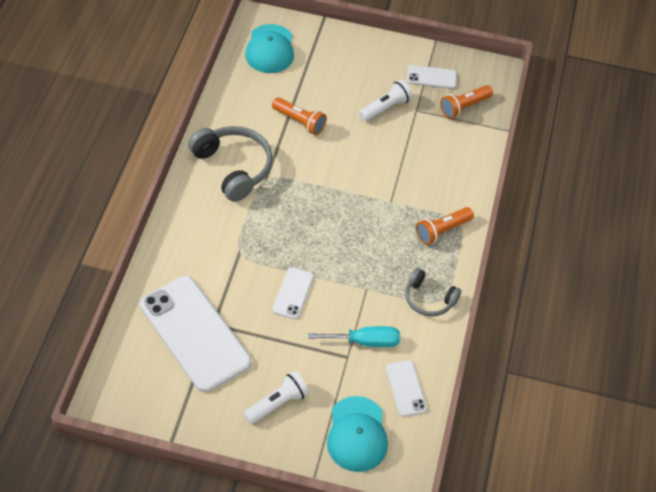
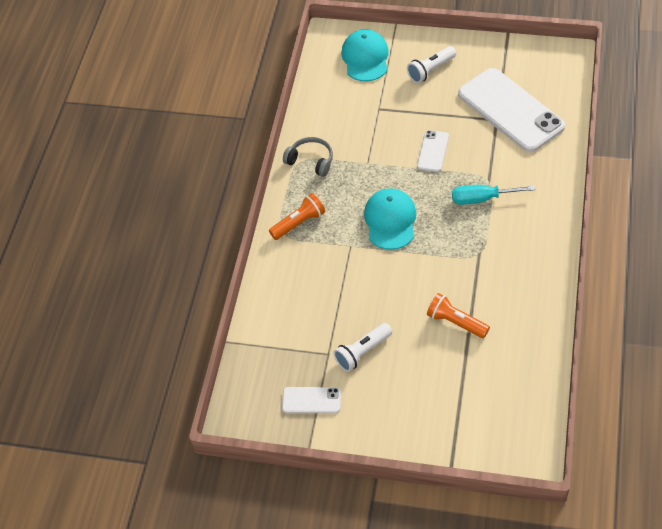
camera: 175 degrees left, 0 degrees up
grey headphones [188,126,273,202] -> none
turquoise cap [245,24,294,73] -> turquoise cap moved to [364,189,416,250]
turquoise screwdriver [308,326,400,347] -> turquoise screwdriver moved to [452,185,535,205]
white phone [386,360,427,417] -> none
orange flashlight [440,85,493,119] -> none

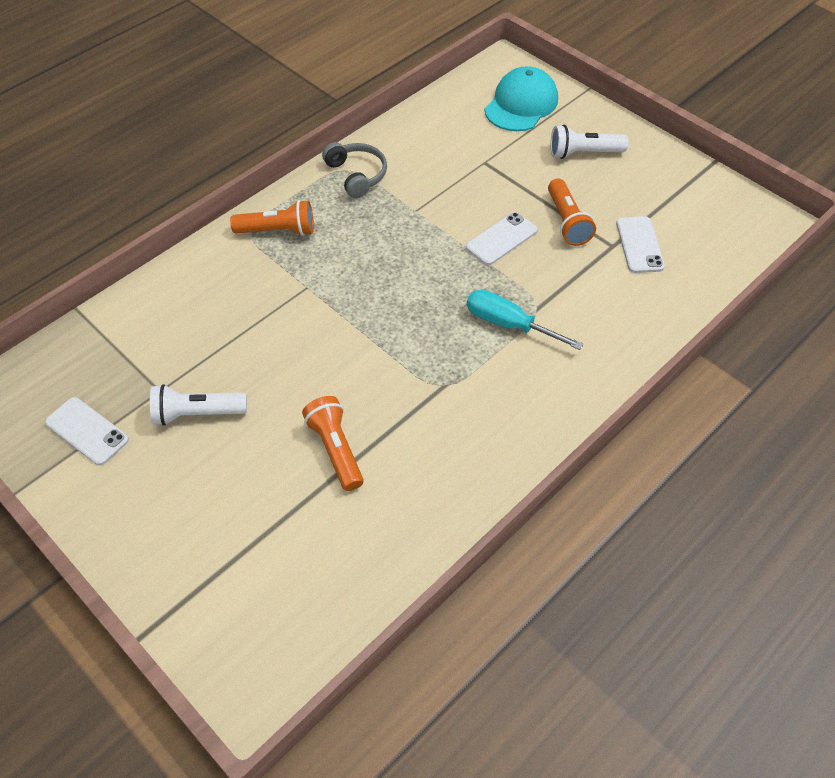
camera: 30 degrees right, 0 degrees up
turquoise cap [364,189,416,250] -> none
white phone [458,68,565,152] -> white phone [616,216,665,273], size x0.46
none -> orange flashlight [548,178,596,246]

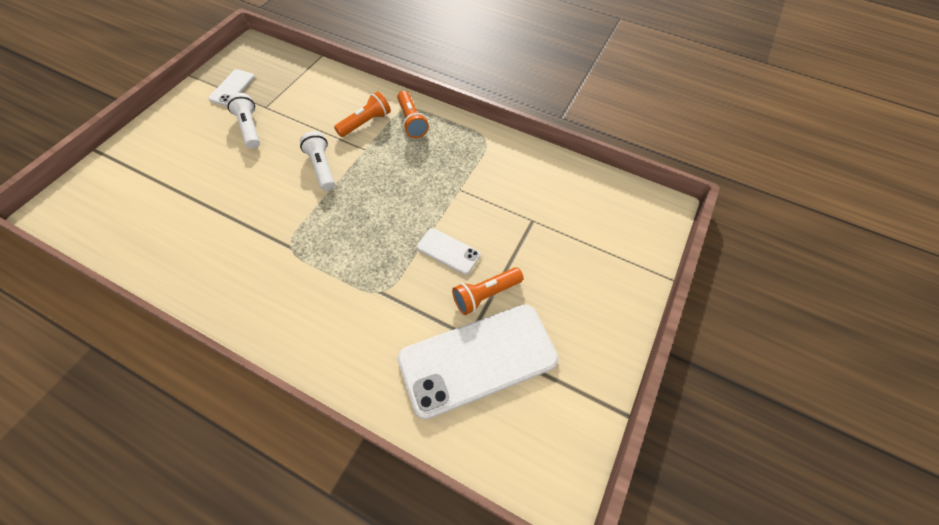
camera: 70 degrees right, 5 degrees up
orange flashlight [302,396,364,491] -> orange flashlight moved to [334,91,391,137]
grey headphones [322,142,387,198] -> none
turquoise screwdriver [467,290,583,350] -> none
turquoise cap [485,66,558,131] -> none
white flashlight [550,125,629,159] -> white flashlight moved to [300,131,335,191]
white phone [616,216,665,273] -> white phone [397,305,559,419], size x2.18

